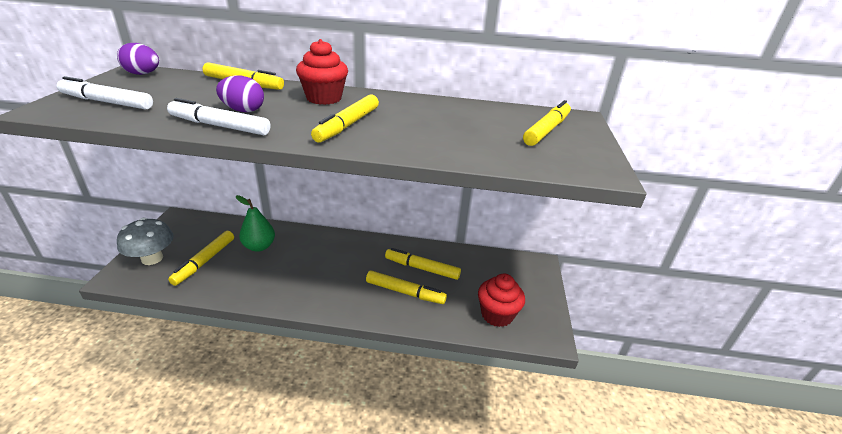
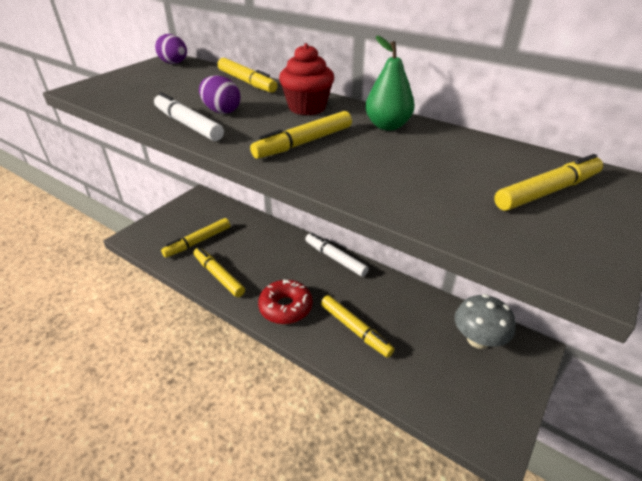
camera: 30 degrees right, 5 degrees up
white marker [57,76,153,110] -> white marker moved to [305,233,369,277]
grey mushroom [117,218,174,265] -> grey mushroom moved to [455,294,516,349]
green pear [236,195,275,252] -> green pear moved to [365,35,415,131]
yellow marker [385,248,461,280] -> yellow marker moved to [193,247,245,297]
red cupcake [478,273,525,327] -> none
none -> red donut [258,279,313,324]

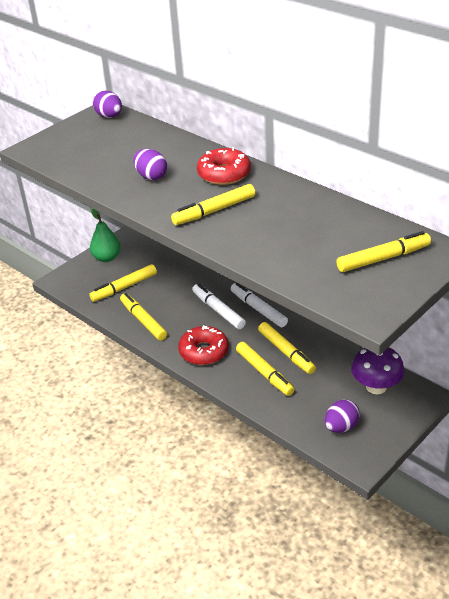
camera: 10 degrees right, 0 degrees up
white marker [154,92,224,141] -> white marker moved to [192,284,246,329]
yellow marker [218,58,278,93] -> yellow marker moved to [258,322,316,374]
red cupcake [279,43,334,115] -> red donut [197,147,251,185]
green pear [365,35,415,131] -> green pear moved to [90,208,121,262]
grey mushroom [455,294,516,349] -> purple mushroom [351,347,405,394]
none -> purple egg [325,400,360,433]

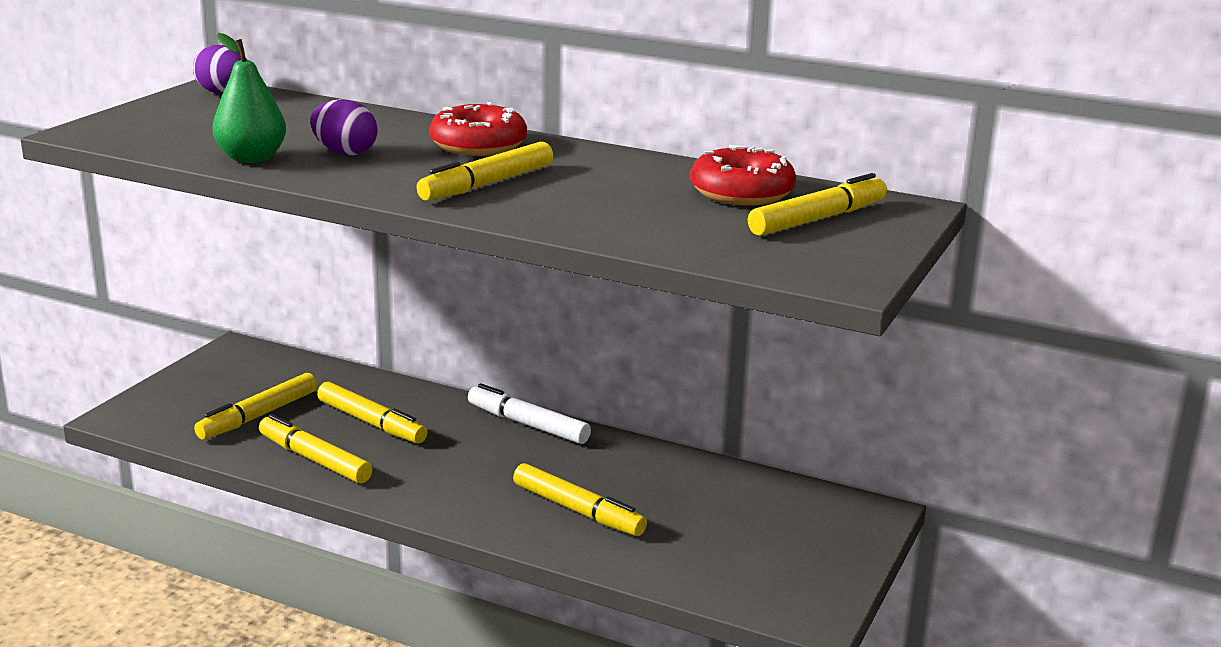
camera: 20 degrees left, 15 degrees down
green pear [90,208,121,262] -> green pear moved to [212,33,286,163]
red donut [178,325,229,365] -> red donut moved to [690,145,796,206]
white marker [192,284,246,329] -> none
yellow marker [258,322,316,374] -> yellow marker moved to [317,382,428,443]
purple egg [325,400,360,433] -> none
purple mushroom [351,347,405,394] -> none

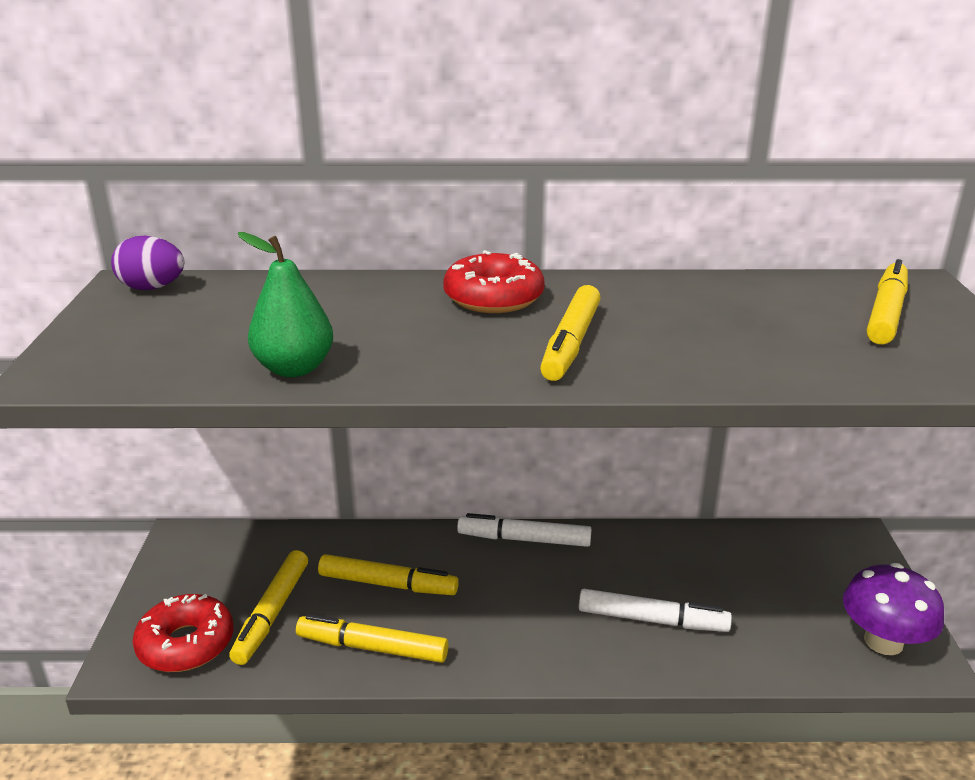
camera: 25 degrees left, 5 degrees up
purple egg [310,99,378,156] -> none
yellow marker [513,463,647,536] -> white marker [579,589,732,632]
red donut [690,145,796,206] -> red donut moved to [133,594,234,672]
none -> purple mushroom [843,563,944,655]

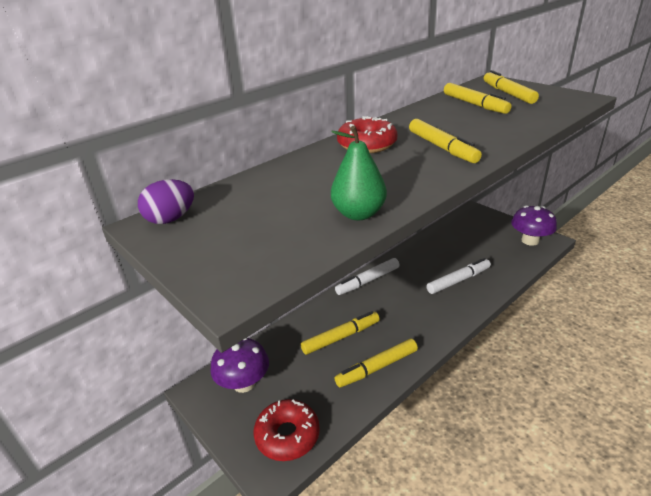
camera: 40 degrees left, 5 degrees up
yellow marker [229,550,308,665] -> yellow marker moved to [444,83,512,114]
none -> purple mushroom [211,338,269,393]

